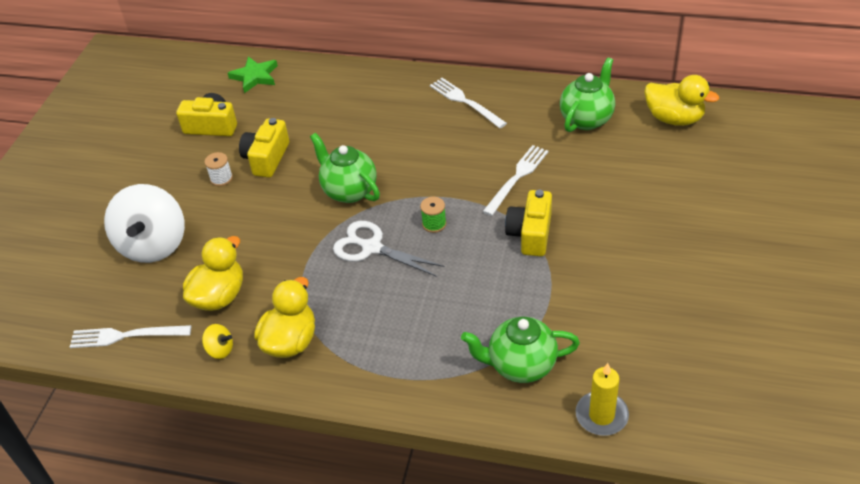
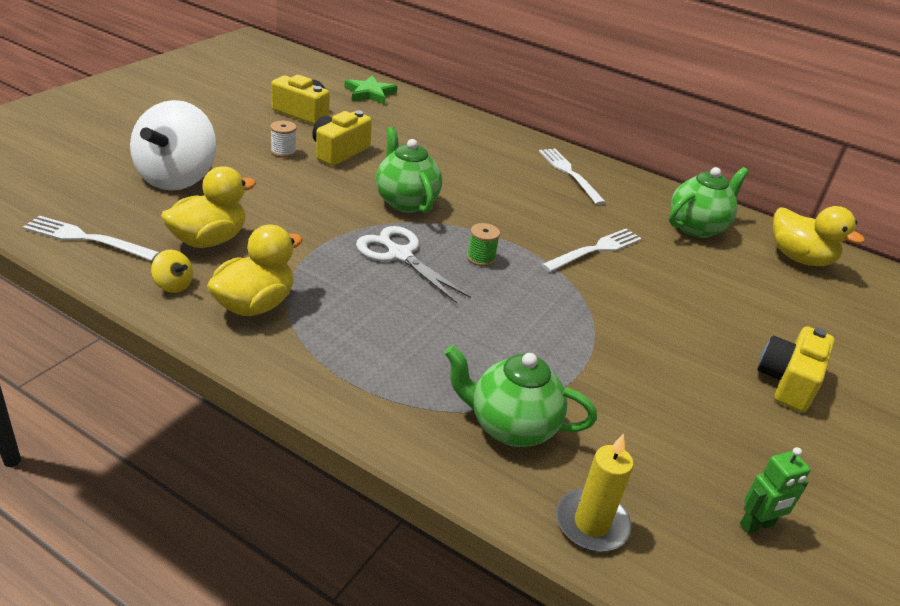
camera: 10 degrees right, 10 degrees down
yellow camera [505,190,552,256] -> yellow camera moved to [757,326,835,412]
none -> green robot [740,447,811,534]

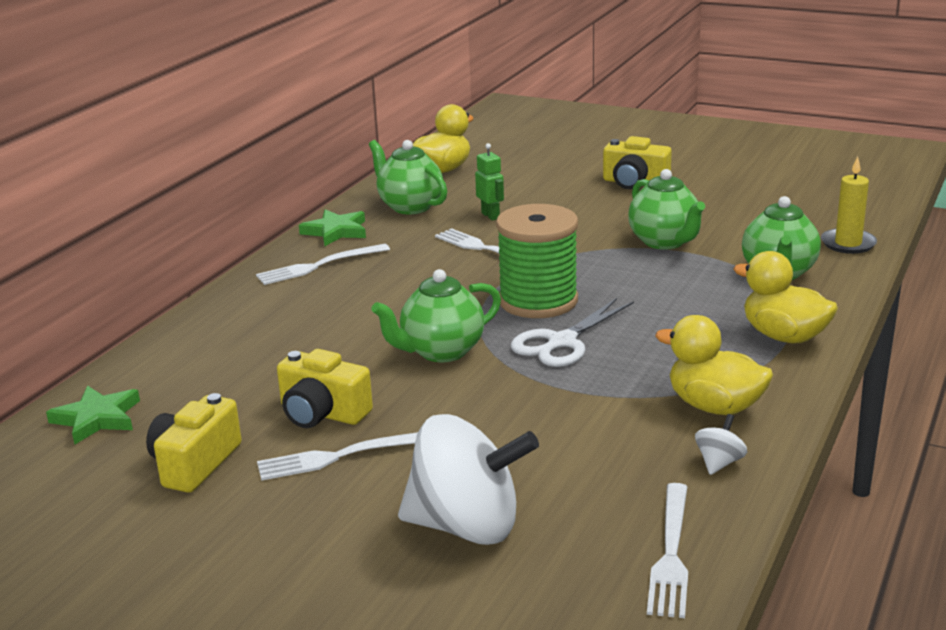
camera: 90 degrees left, 10 degrees down
yellow spinning top [151,250,193,293] -> white spinning top [695,414,747,475]
yellow duck [161,166,256,248] -> yellow duck moved to [734,251,838,343]
white spool [270,121,297,158] -> white fork [257,432,418,481]
green spool [467,223,500,266] -> green spool [496,204,578,318], size x2.48
green robot [740,447,811,534] -> green robot moved to [475,143,504,221]
none -> green star [299,209,366,246]
none -> green teapot [628,169,705,250]

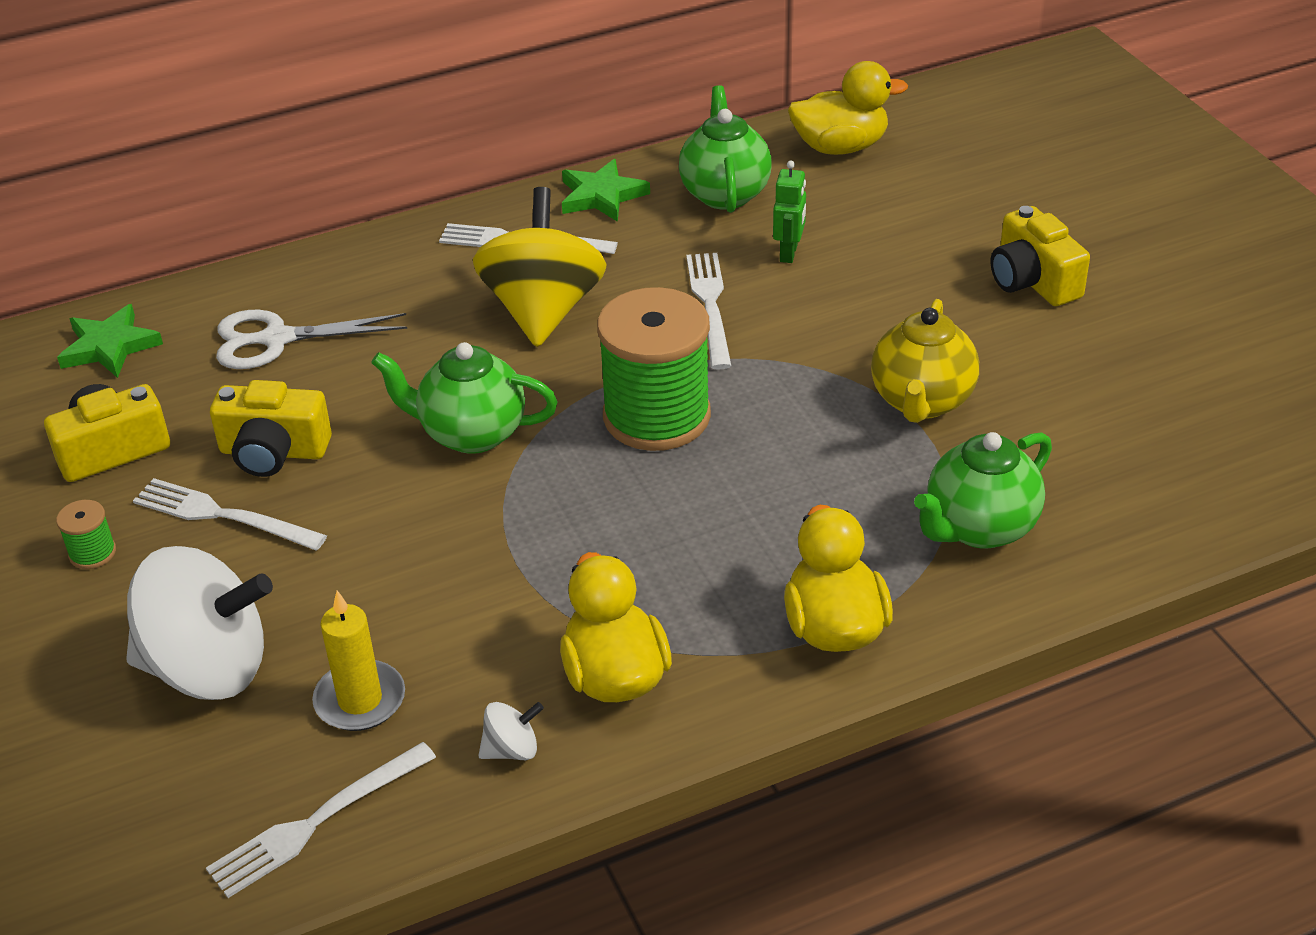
camera: 40 degrees right, 15 degrees up
yellow camera [277,349,373,428] -> yellow camera turned 60 degrees counterclockwise [210,380,332,477]
white spinning top [398,414,539,545] -> white spinning top turned 45 degrees counterclockwise [126,546,273,700]
white scissors [511,298,634,367] -> white scissors moved to [216,310,407,369]
green teapot [628,169,705,250] -> yellow teapot [871,299,979,423]
yellow candle [821,156,877,254] -> yellow candle moved to [312,591,405,731]
none -> green spool [56,500,116,569]
none -> yellow spinning top [473,187,607,347]

